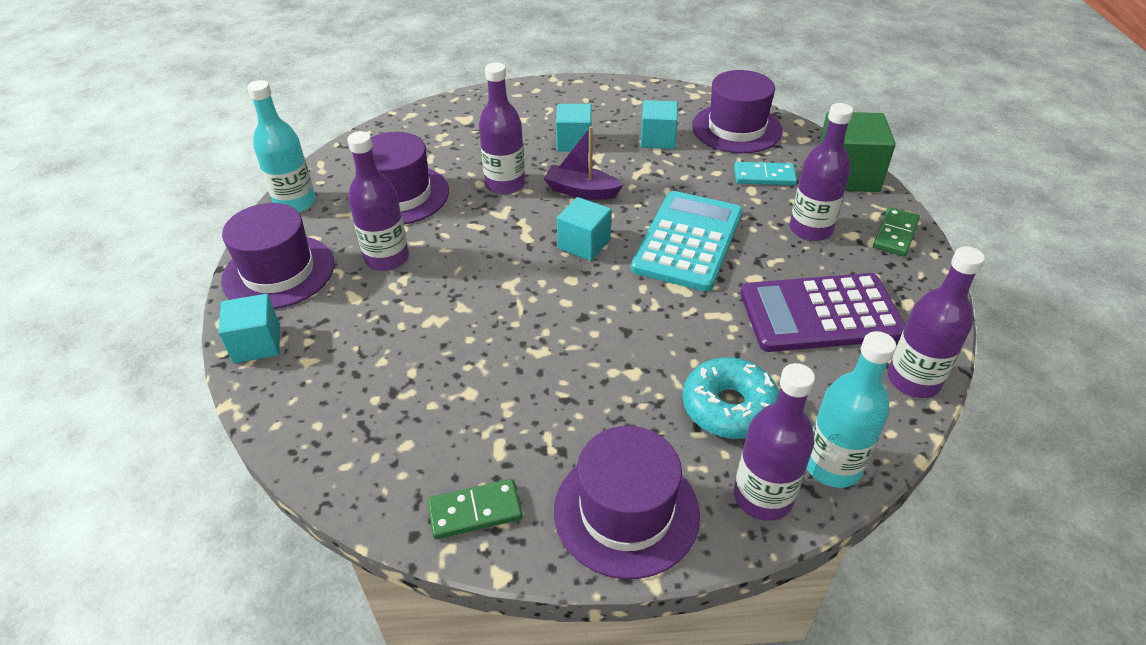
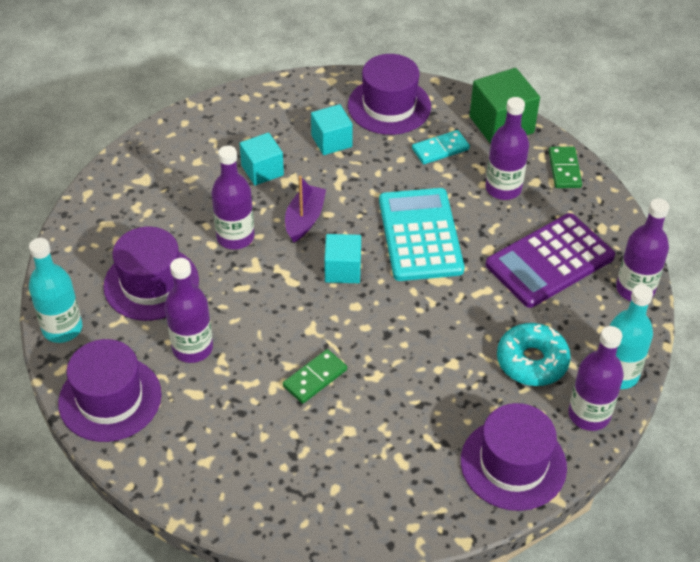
camera: 30 degrees left, 5 degrees up
turquoise cube [218,294,280,363] -> none
green domino [427,479,523,539] -> green domino moved to [283,349,347,404]
purple boat [544,126,623,200] -> purple boat turned 120 degrees clockwise [285,176,326,243]

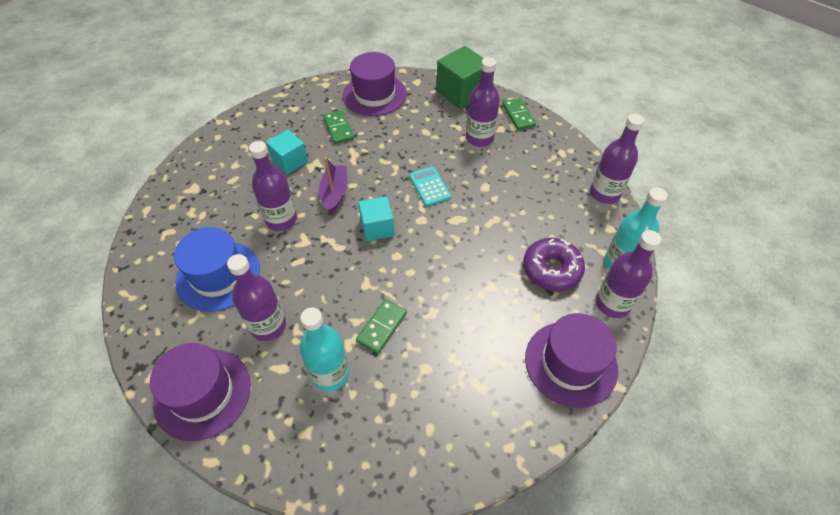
camera: 15 degrees left, 5 degrees up
turquoise bottle [29,238,82,343] -> turquoise bottle moved to [299,307,350,391]
purple hat [103,227,199,321] -> blue hat [174,227,260,312]
turquoise cube [311,104,353,155] -> green domino [323,110,354,144]
turquoise calculator [379,188,464,281] -> turquoise calculator [409,166,451,206], size x0.50
turquoise domino [412,130,470,164] -> none
purple calculator [486,213,615,308] -> none
turquoise donut [497,323,571,386] -> purple donut [523,238,585,291]

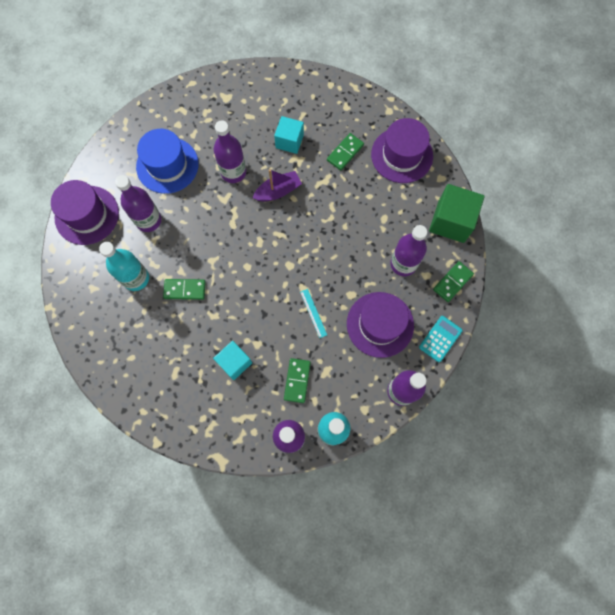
camera: 60 degrees right, 20 degrees up
turquoise cube [358,196,394,241] -> turquoise cube moved to [213,341,252,380]
turquoise calculator [409,166,451,206] -> turquoise calculator moved to [419,316,463,362]
purple donut [523,238,585,291] -> green domino [284,358,311,403]
purple hat [525,313,618,408] -> purple hat moved to [347,292,414,358]
none -> turquoise ruler [300,289,327,338]

